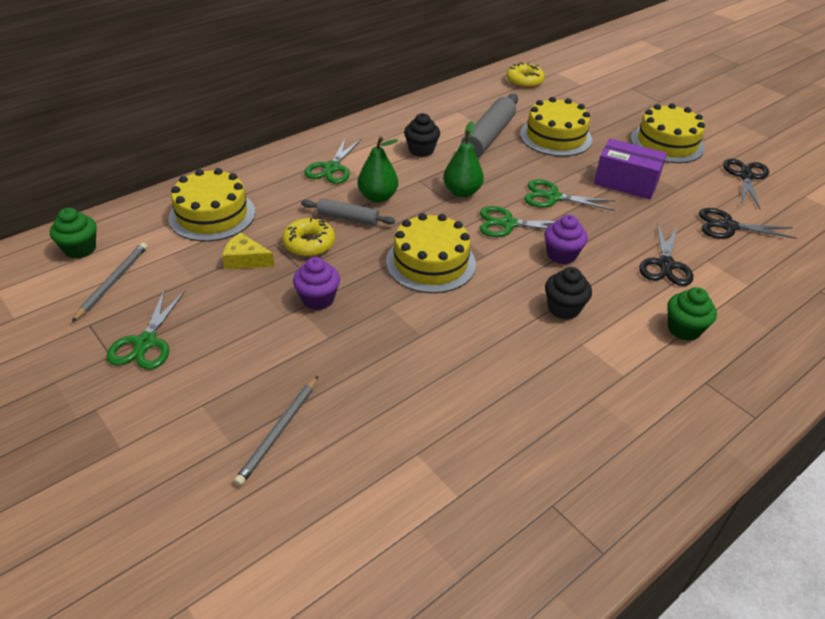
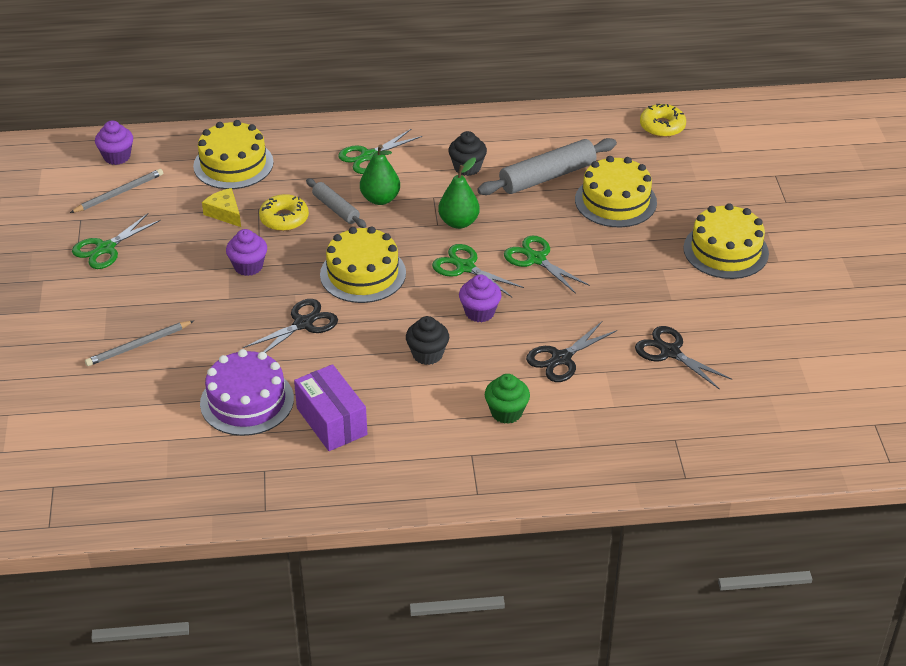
camera: 35 degrees right, 0 degrees up
green cupcake [50,208,97,259] -> purple cupcake [95,121,133,165]
purple box [594,139,667,199] -> purple box moved to [294,364,367,451]
black scissors [723,159,769,209] -> black scissors moved to [243,299,338,353]
none -> purple cake [200,349,294,436]

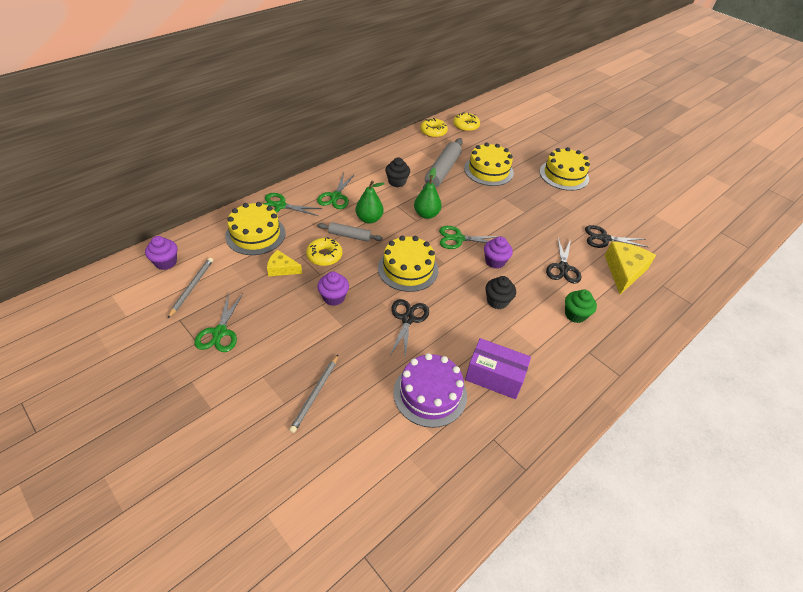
camera: 40 degrees left, 5 degrees up
green scissors [504,236,590,294] -> green scissors moved to [263,193,322,216]
none -> yellow donut [420,118,448,138]
none -> yellow cheese [605,242,656,294]

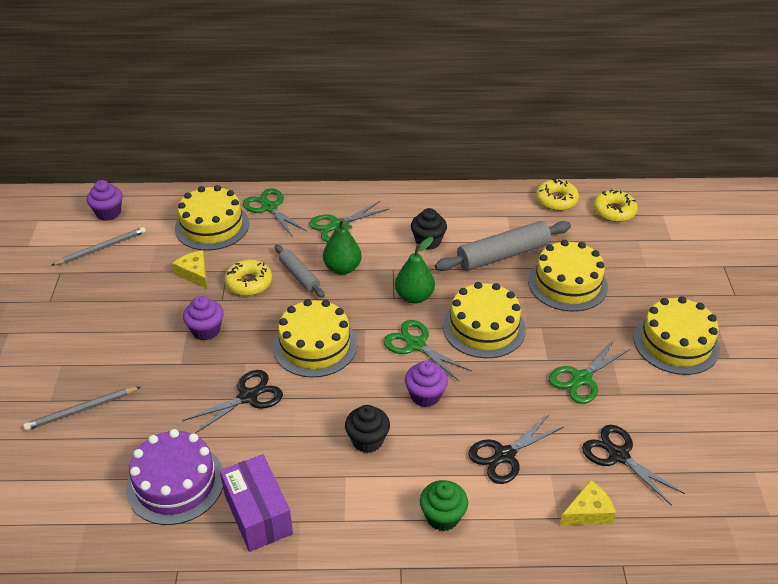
camera: 45 degrees right, 5 degrees down
green scissors [195,292,243,352] -> green scissors moved to [549,341,630,404]
yellow cheese [605,242,656,294] -> yellow cheese [560,480,616,525], size x0.58
none -> yellow cake [443,282,526,358]

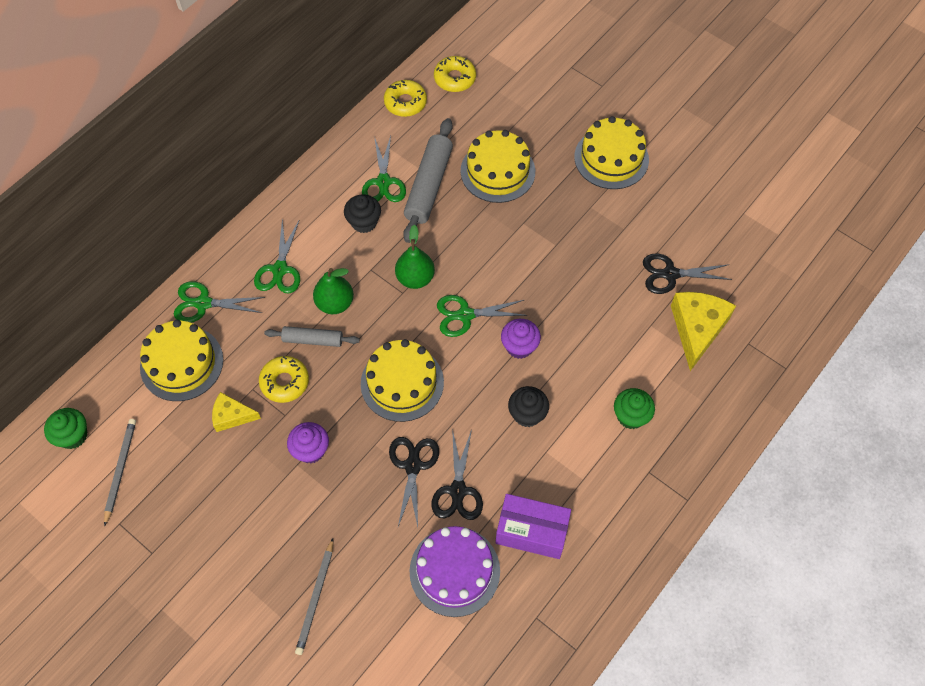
camera: 50 degrees left, 20 degrees up
purple cupcake [87,180,123,221] -> green cupcake [44,408,87,449]
yellow cake [443,282,526,358] -> none
black scissors [468,414,564,484] -> black scissors moved to [431,429,483,520]
green scissors [549,341,630,404] -> green scissors moved to [362,136,406,202]
yellow cheese [560,480,616,525] -> yellow cheese [671,292,736,371], size x1.72

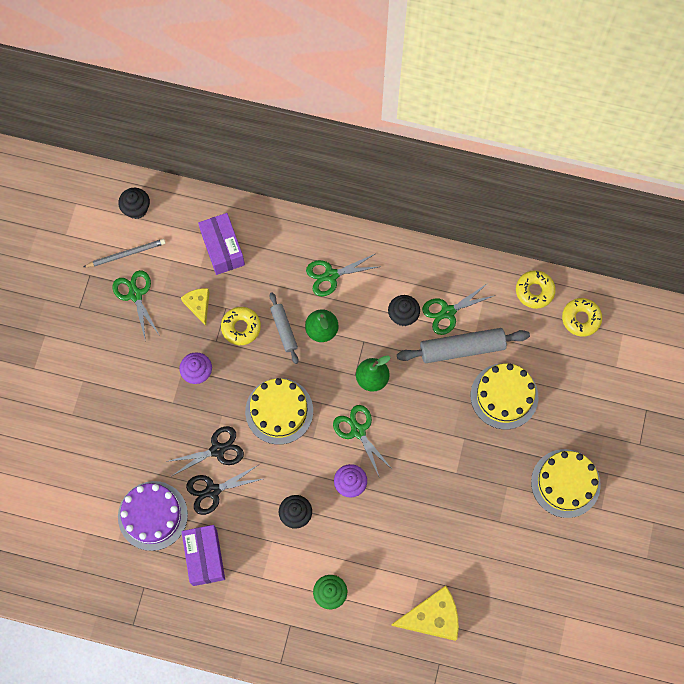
camera: 65 degrees right, 10 degrees up
green cupcake [44,408,87,449] -> black cupcake [118,188,150,219]
yellow cake [140,320,223,401] -> purple box [198,213,245,275]
green scissors [174,281,265,323] -> green scissors moved to [113,270,160,338]
grey pencil [295,538,333,655] -> none
black scissors [643,253,732,294] -> none

